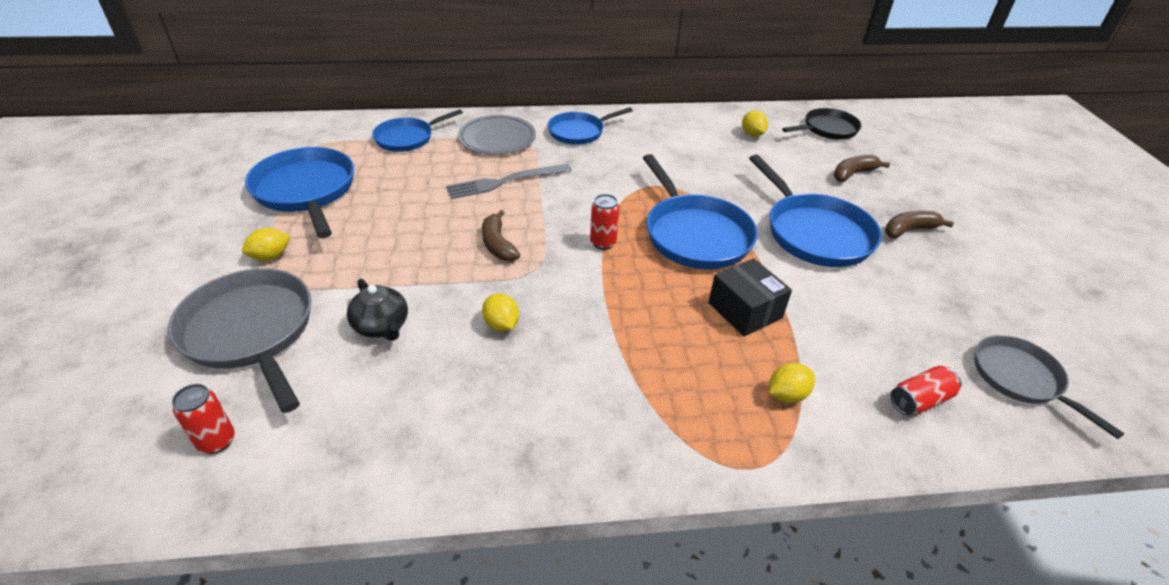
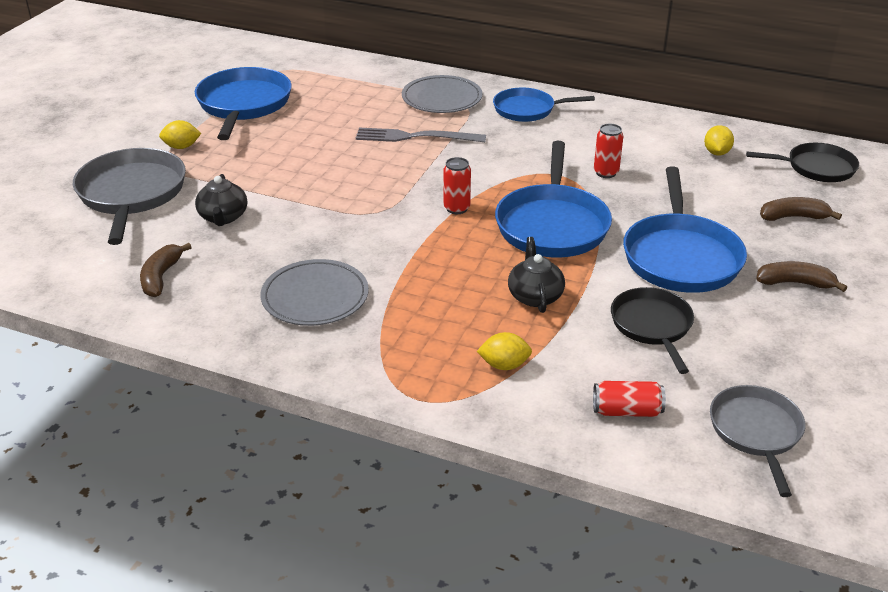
camera: 30 degrees right, 5 degrees down
red can [172,384,235,454] -> red can moved to [594,124,623,178]
blue pan [372,109,463,152] -> none
brown banana [482,210,520,261] -> brown banana moved to [140,243,192,297]
yellow lemon [482,293,519,332] -> none
black box [709,258,792,336] -> black teapot [508,237,565,313]
none -> grey plate [260,259,369,326]
none -> black pan [611,287,694,374]

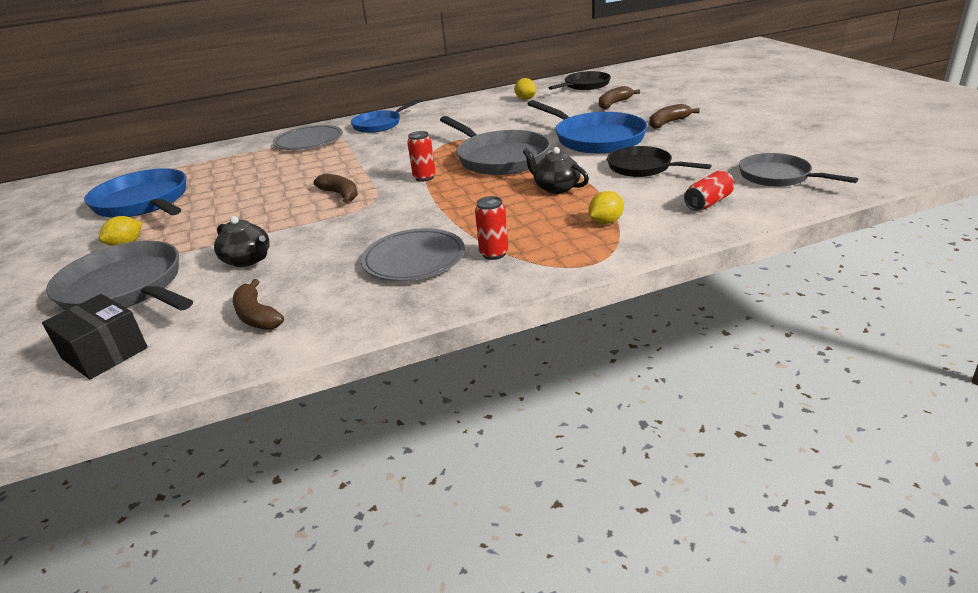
camera: 40 degrees left, 5 degrees down
grey fork [356,128,486,142] -> none
blue pan [495,141,612,258] -> grey pan [440,116,550,175]
red can [594,124,623,178] -> red can moved to [475,196,508,260]
none -> black box [42,294,148,379]
none -> brown banana [313,174,358,203]

